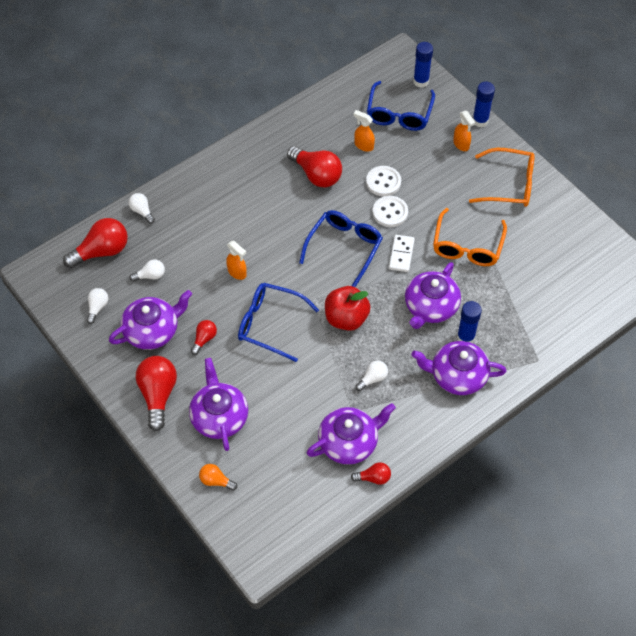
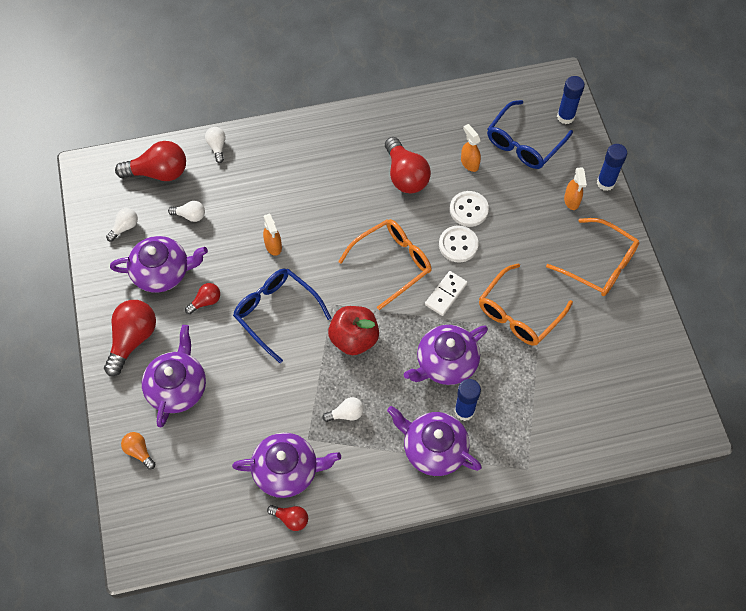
camera: 25 degrees right, 5 degrees up
blue glasses [299,210,383,287] -> orange glasses [338,219,431,310]

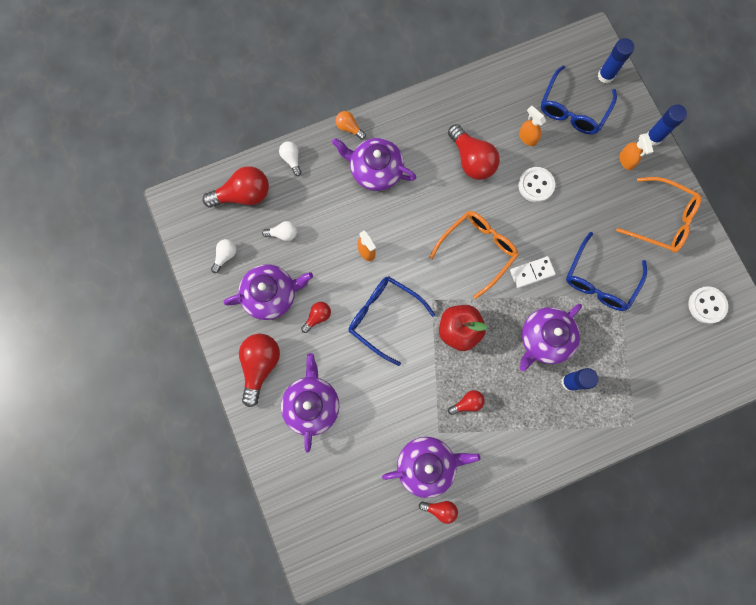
camera: 10 degrees left, 15 degrees up
orange light bulb [121,432,155,469] -> orange light bulb moved to [336,111,366,140]
white light bulb [322,397,364,422] -> red light bulb [448,390,485,415]
purple teapot [387,406,482,476] -> purple teapot moved to [332,138,417,191]
white domino [425,271,468,316] -> white domino turned 45 degrees clockwise [510,256,556,288]
white button [439,226,479,262] -> white button moved to [688,286,728,324]
orange glasses [479,263,573,346] -> blue glasses [566,232,647,311]

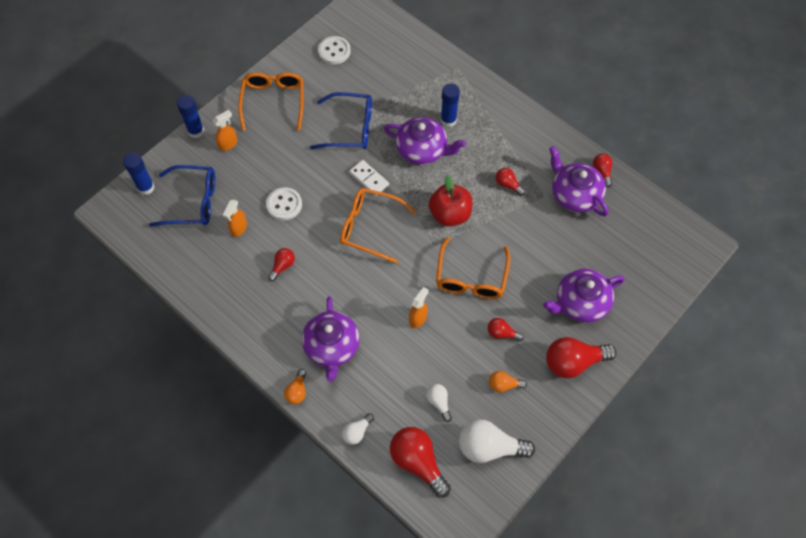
camera: 115 degrees left, 15 degrees down
white light bulb [211,239,237,273] -> white light bulb [459,419,535,463], size x1.93
purple teapot [224,264,313,320] -> orange light bulb [489,371,527,392]
blue glasses [348,276,435,366] -> orange glasses [436,237,510,299]
red light bulb [448,124,500,180] -> red light bulb [268,248,295,281], size x0.52

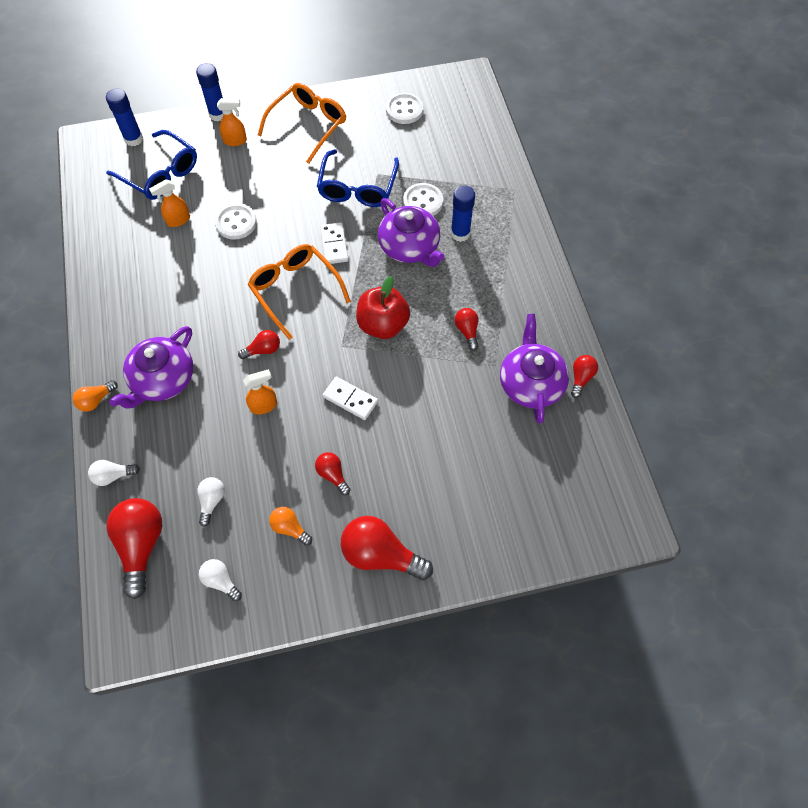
camera: 35 degrees right, 0 degrees up
red light bulb [268,248,295,281] -> red light bulb moved to [238,330,280,359]
blue glasses [310,92,372,149] -> blue glasses turned 60 degrees clockwise [317,149,399,207]
orange glasses [436,237,510,299] -> white domino [323,376,378,420]
white light bulb [459,419,535,463] -> white light bulb [199,559,242,601], size x0.52
purple teapot [543,269,625,323] -> none
none -> white button [403,183,443,216]

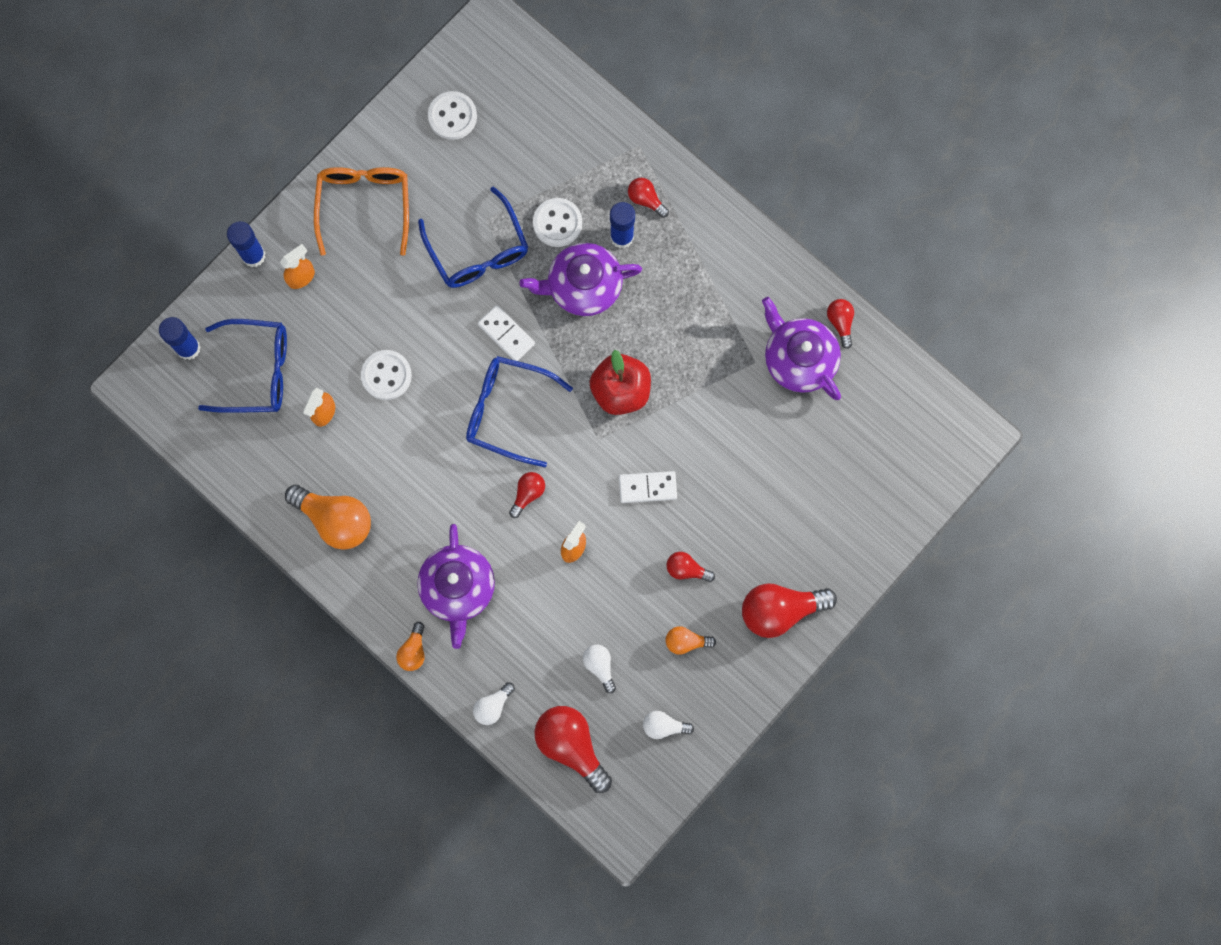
camera: 35 degrees left, 15 degrees up
orange glasses [248,244,351,340] -> blue glasses [466,356,573,467]
purple teapot [378,198,445,267] -> purple teapot turned 150 degrees clockwise [520,243,642,316]
red light bulb [455,308,478,351] -> red light bulb moved to [628,178,669,218]
none -> orange light bulb [285,484,371,550]

